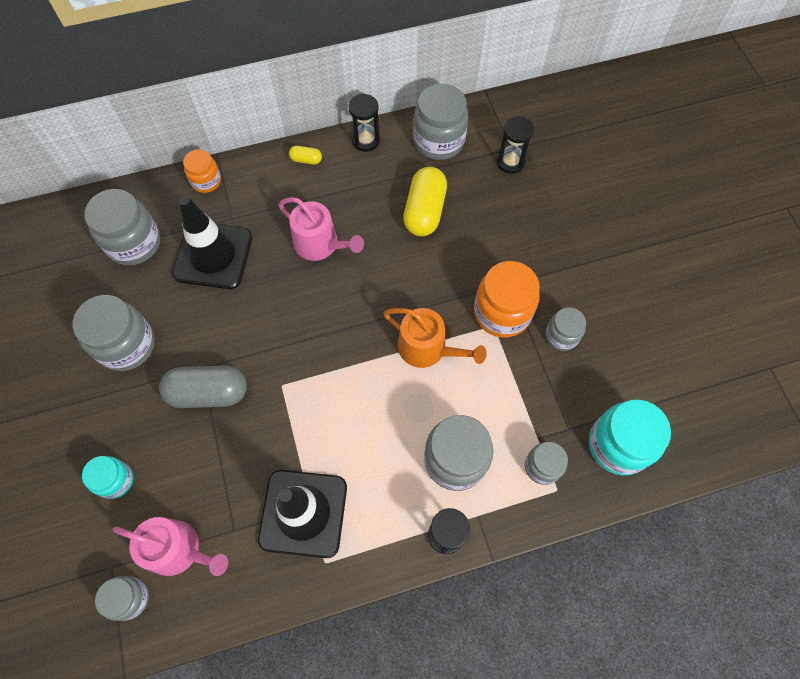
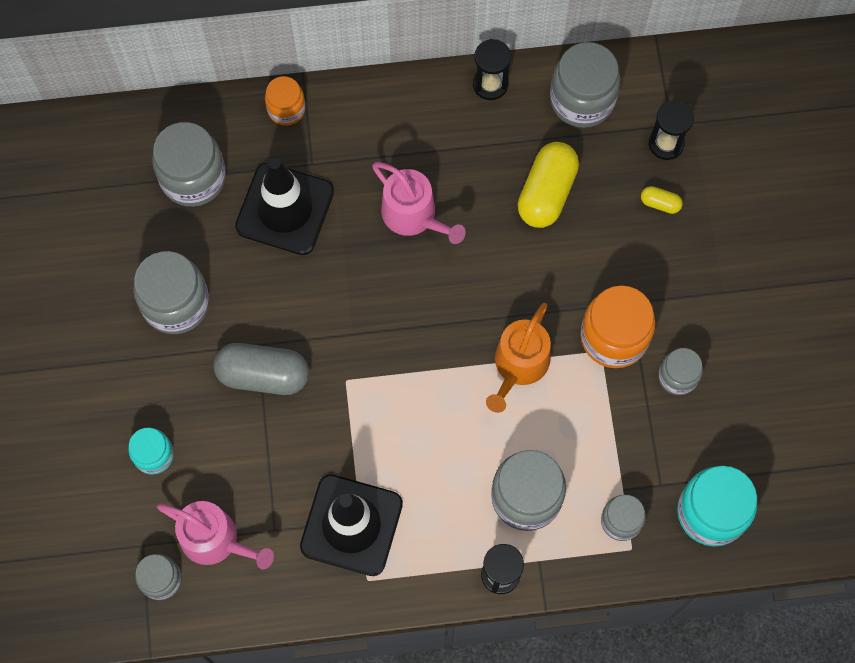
camera: 10 degrees right, 5 degrees up
yellow capsule [289,146,322,165] -> yellow capsule moved to [641,186,683,214]
orange watering can [383,308,487,368] -> orange watering can turned 75 degrees clockwise [486,303,551,413]

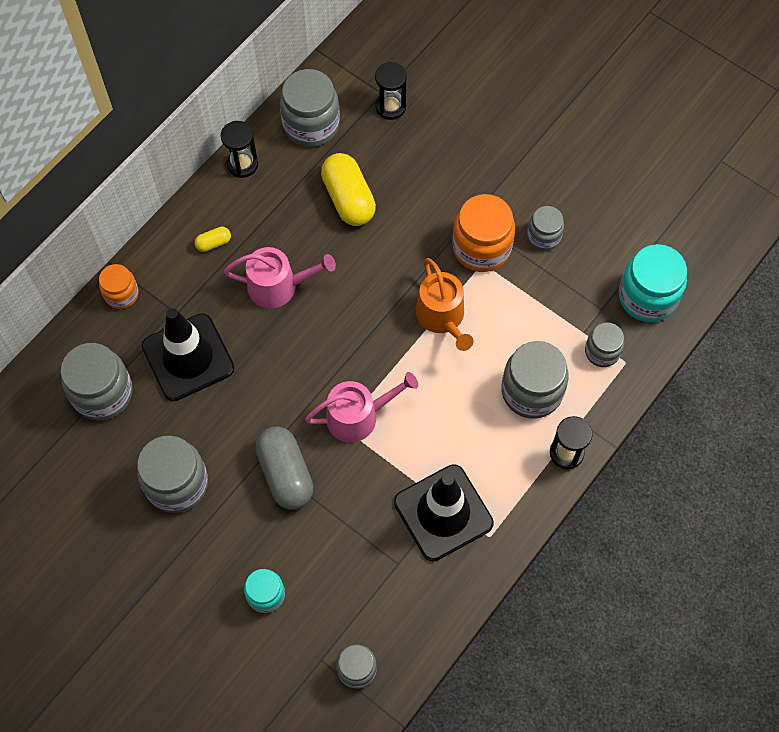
camera: 45 degrees left, 5 degrees down
pink watering can [156,501,274,569] -> pink watering can moved to [305,372,418,442]
grey capsule [213,343,309,395] -> grey capsule turned 75 degrees counterclockwise [255,427,314,510]
yellow capsule [641,186,683,214] -> yellow capsule moved to [194,227,231,252]

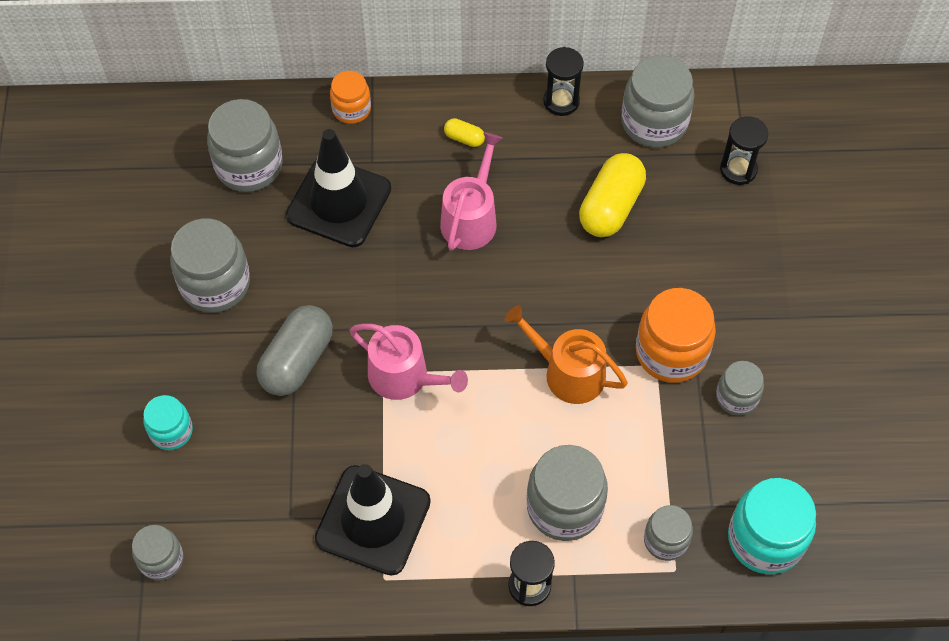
camera: 50 degrees right, 5 degrees down
pink watering can [224,247,336,308] -> pink watering can turned 120 degrees counterclockwise [440,132,503,251]
orange watering can [416,258,474,351] -> orange watering can turned 90 degrees clockwise [505,305,628,404]

